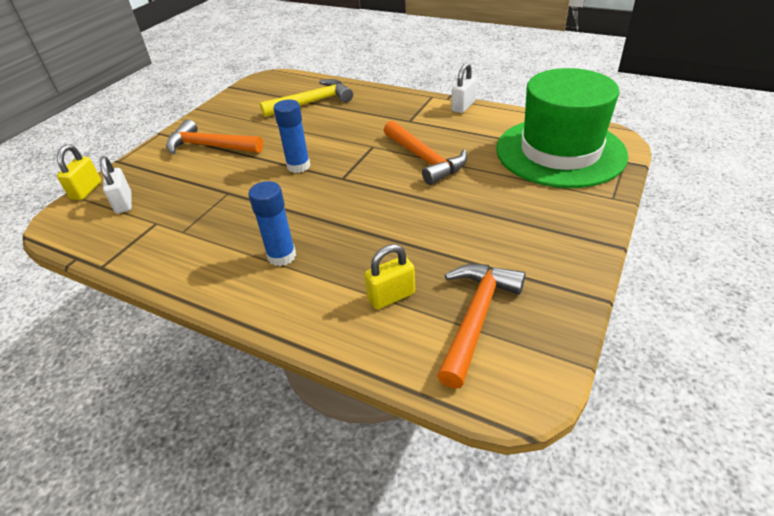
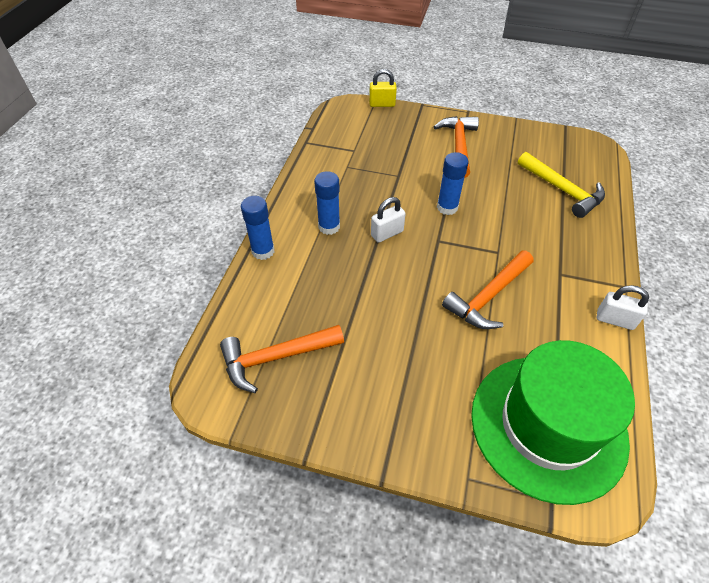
camera: 75 degrees right, 10 degrees up
white padlock [99,156,132,213] -> white padlock moved to [371,197,406,243]
yellow padlock [364,244,415,309] -> none
orange hammer [437,264,525,389] -> orange hammer turned 150 degrees clockwise [220,325,344,393]
none -> blue glue stick [241,196,274,260]

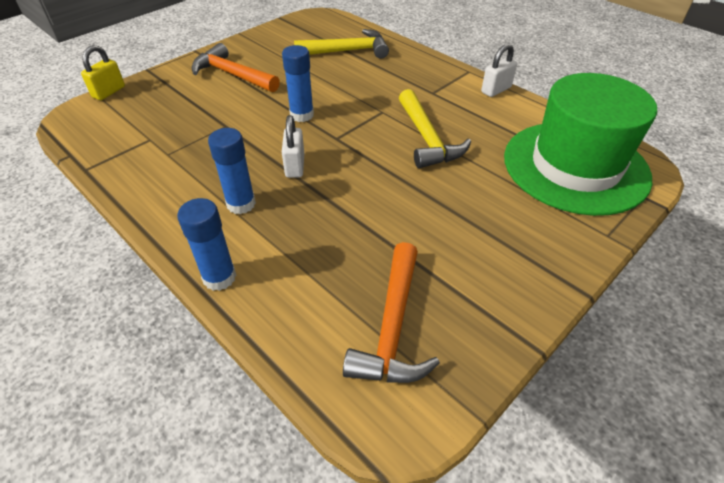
camera: 60 degrees left, 5 degrees down
orange hammer [442,250,534,329] -> yellow hammer [399,89,471,168]

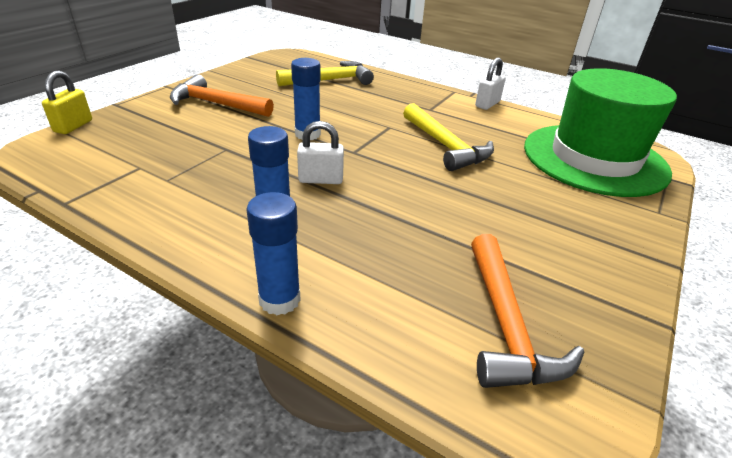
camera: 15 degrees left, 10 degrees down
white padlock [282,115,304,178] -> white padlock turned 75 degrees counterclockwise [297,121,344,184]

